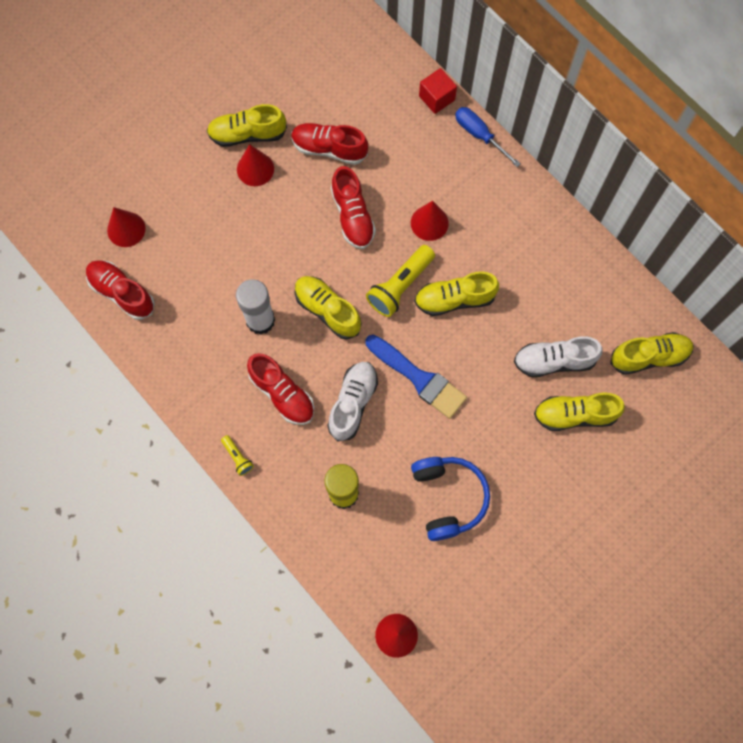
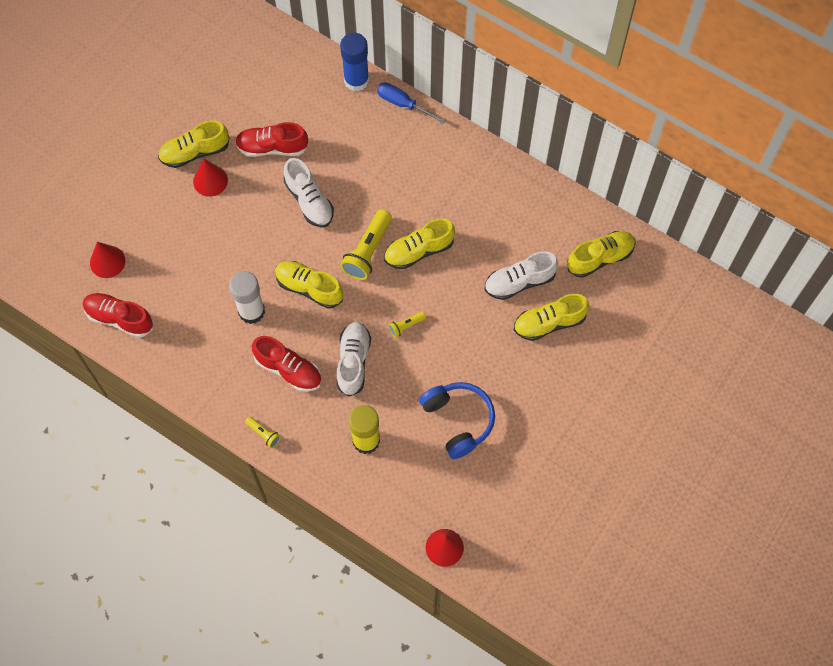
camera: 15 degrees left, 5 degrees down
red shoe [331,166,376,249] -> white shoe [283,158,334,227]
blue brush [366,335,467,419] -> yellow flashlight [388,311,426,338]
red cone [411,201,449,241] -> none
red cube [419,68,457,114] -> blue glue stick [340,33,369,92]

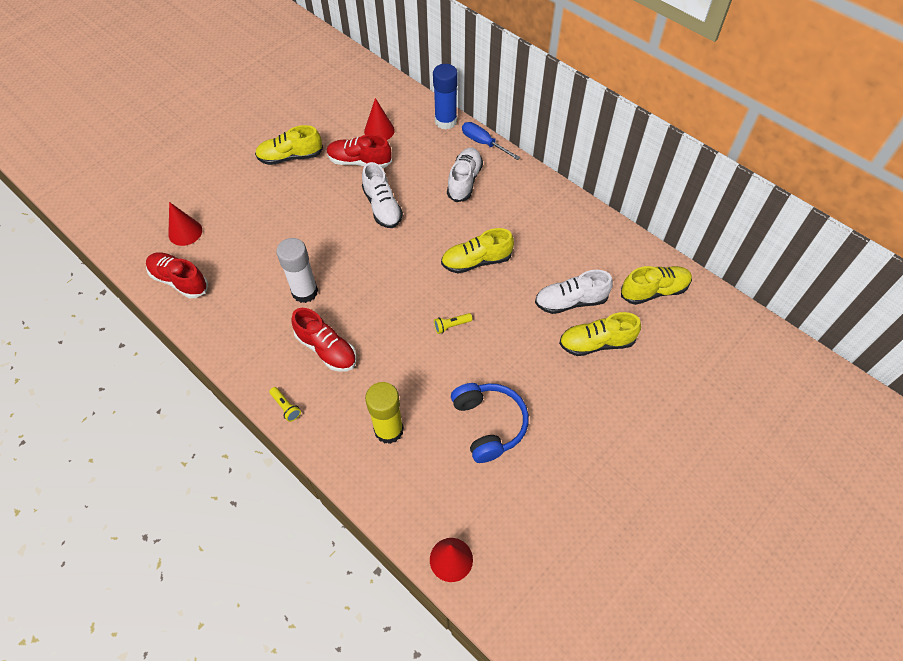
camera: 10 degrees right, 10 degrees down
red cone [193,159,228,197] -> red cone moved to [364,98,395,140]
yellow shoe [275,261,343,308] -> none
white shoe [336,322,371,397] -> white shoe moved to [447,148,483,202]
yellow flashlight [340,209,392,280] -> none

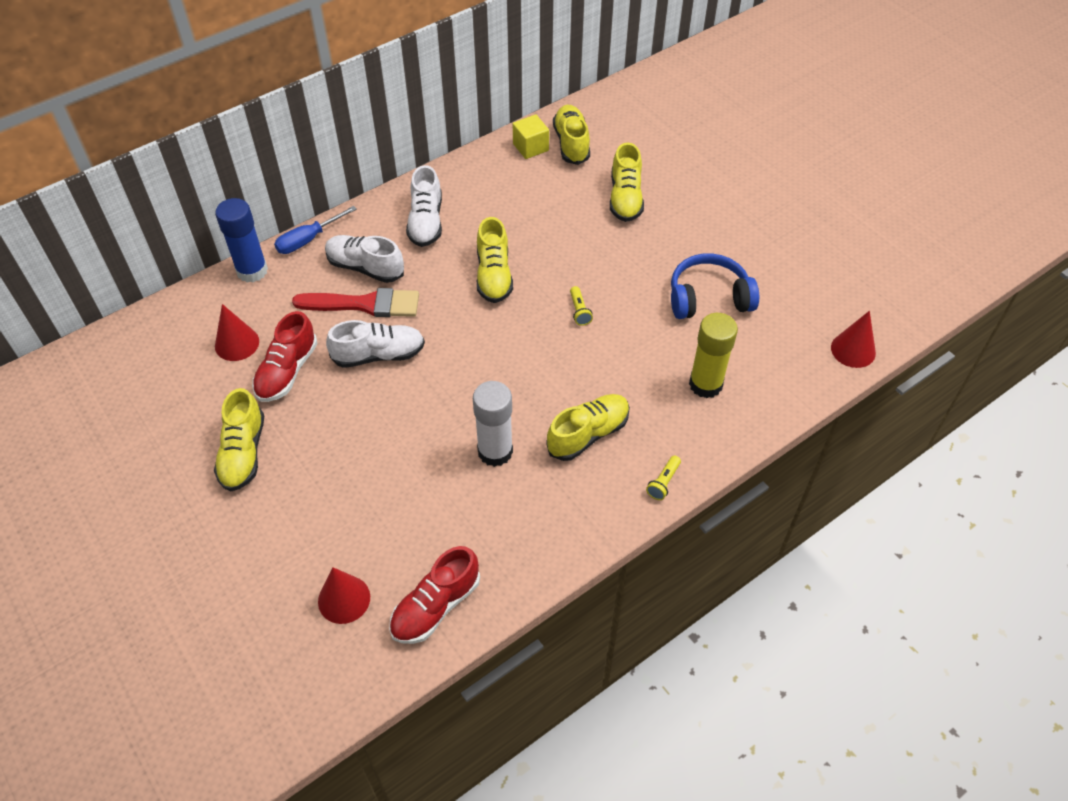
camera: 80 degrees left, 5 degrees down
yellow flashlight [269,387,301,422] -> yellow flashlight turned 150 degrees clockwise [646,456,681,500]
red shoe [291,308,357,372] -> yellow shoe [546,394,630,461]
white shoe [535,270,613,314] -> white shoe moved to [406,165,442,247]
none -> red brush [292,288,419,317]
none -> yellow cube [513,114,549,159]

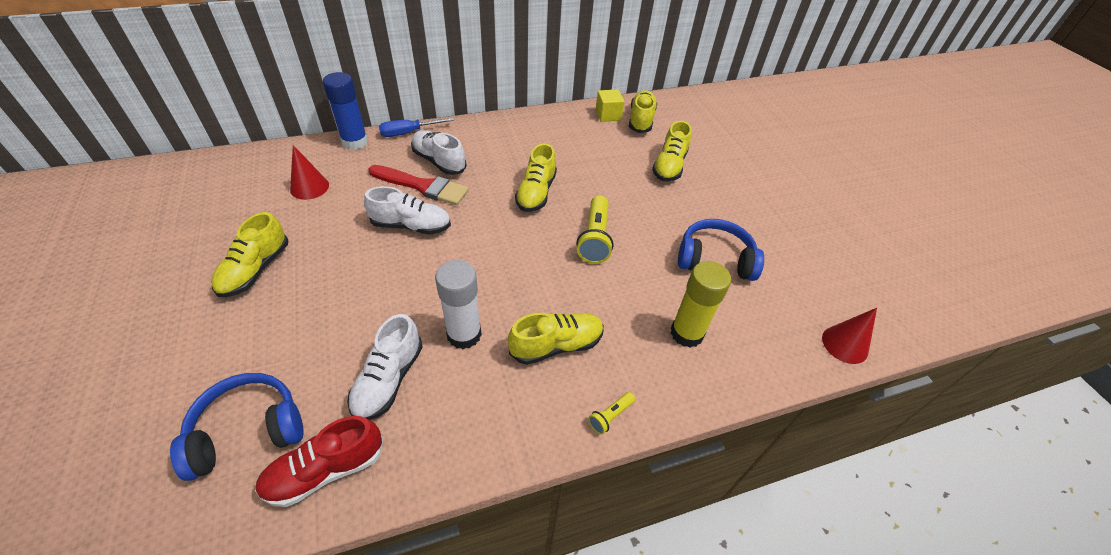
camera: 15 degrees right, 5 degrees down
red shoe [252,311,318,402] -> none
red cone [318,567,370,624] -> blue headphones [170,373,304,481]
white shoe [406,165,442,247] -> white shoe moved to [347,314,423,420]
yellow flashlight [570,286,593,326] -> yellow flashlight [576,195,614,263], size x2.01

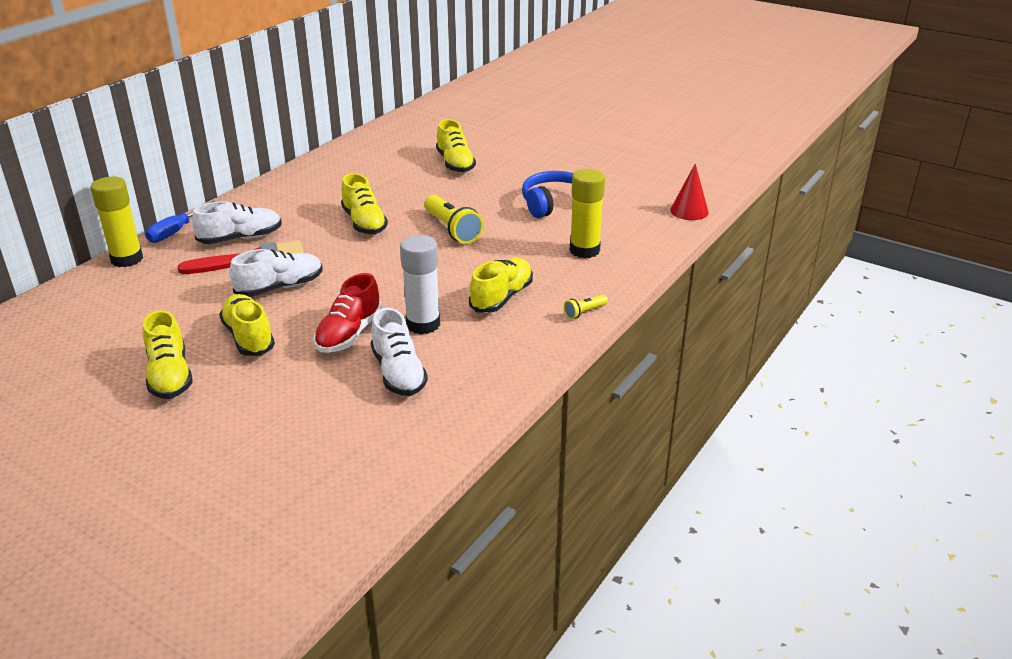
camera: 35 degrees left, 15 degrees down
blue headphones [170,373,304,481] -> none
red shoe [255,416,383,507] -> red shoe moved to [314,273,382,353]
red cone [290,145,329,200] -> none
blue glue stick [323,72,368,150] -> yellow glue stick [90,177,143,267]
white shoe [411,130,467,175] -> white shoe turned 150 degrees clockwise [192,201,282,244]
yellow flashlight [588,392,635,435] -> yellow flashlight turned 45 degrees clockwise [564,295,608,319]
yellow cube [596,89,625,122] -> none
yellow shoe [629,90,657,133] -> yellow shoe moved to [219,294,275,356]

